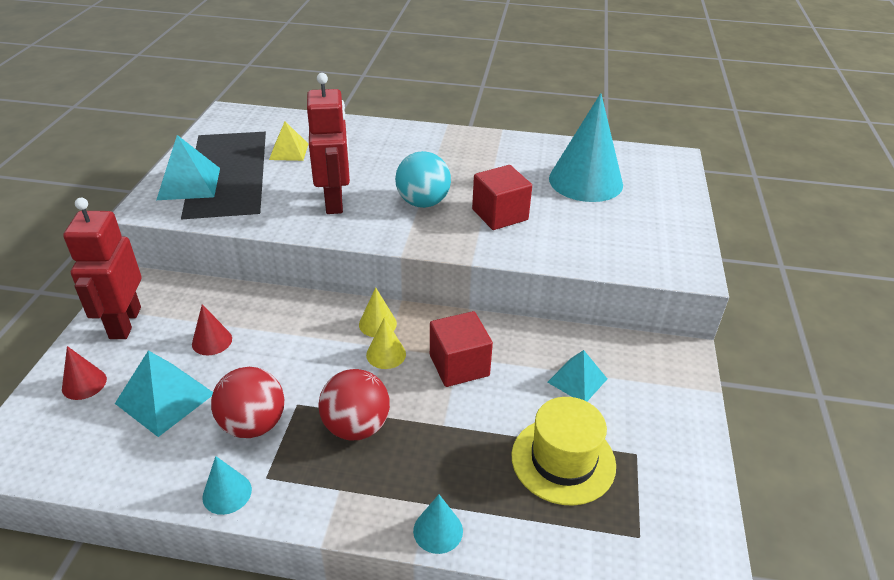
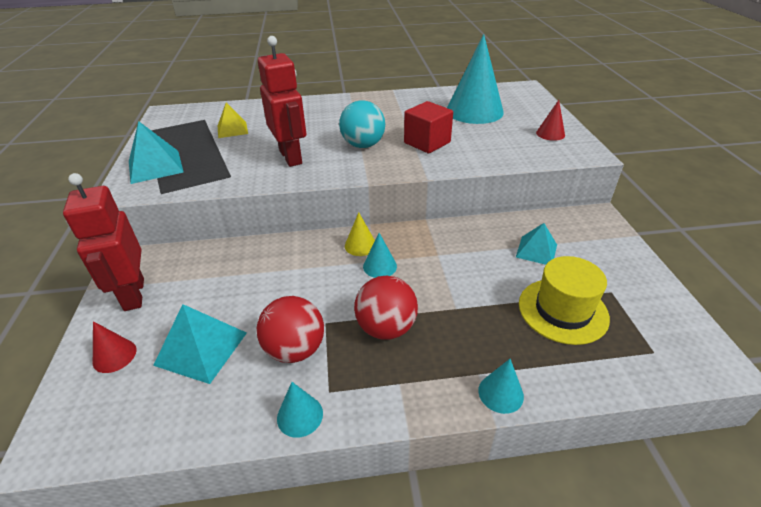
camera: 15 degrees left, 0 degrees up
red cone [192,304,232,355] -> red cone moved to [536,100,565,141]
yellow cone [366,317,406,369] -> turquoise cone [363,233,397,278]
red cube [430,311,493,387] -> none

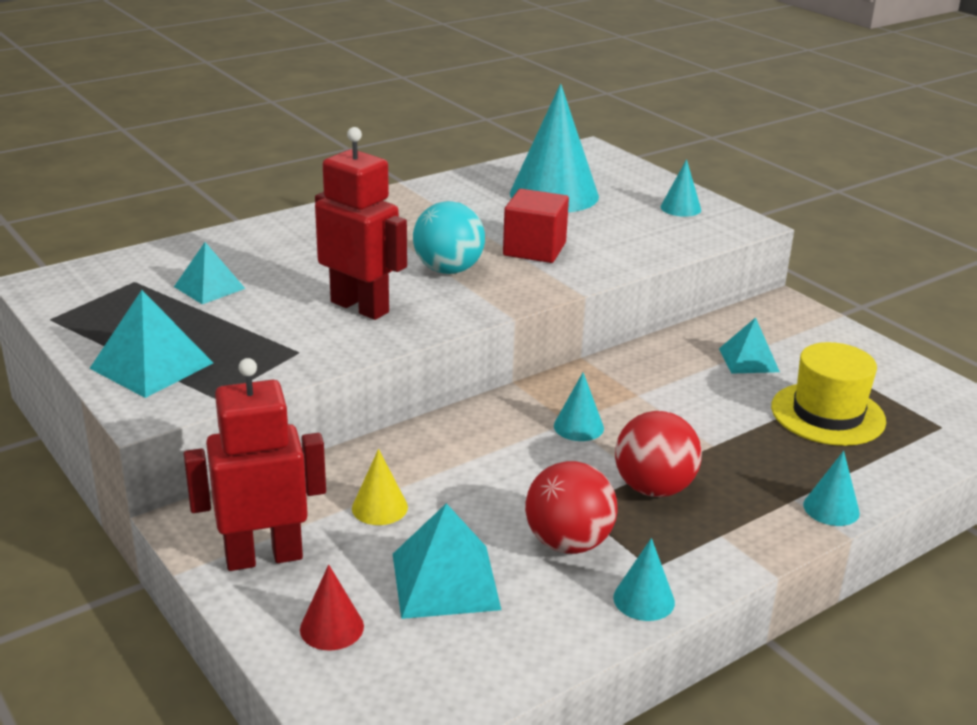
camera: 30 degrees left, 10 degrees down
red robot [63,173,144,311] -> red robot turned 120 degrees clockwise [184,358,326,571]
yellow pyramid [218,103,248,138] -> turquoise pyramid [174,242,245,304]
yellow cone [345,212,375,256] -> yellow cone moved to [352,449,408,525]
red cone [536,100,565,141] -> turquoise cone [661,159,701,217]

